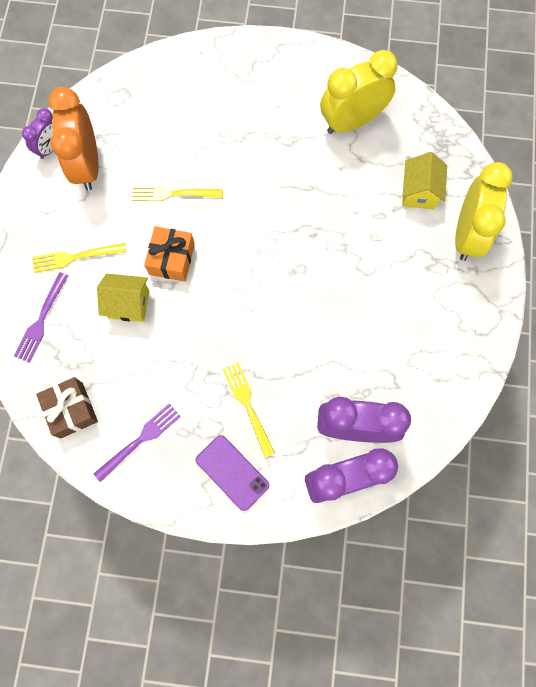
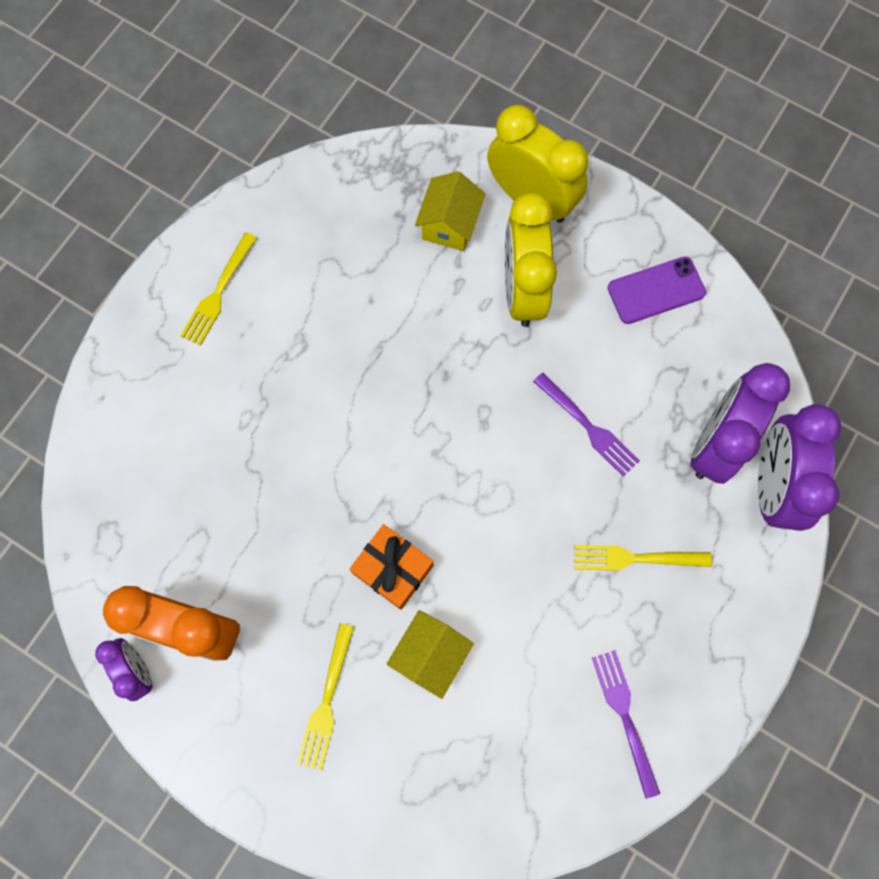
camera: 65 degrees left, 0 degrees up
purple fork [14,272,68,363] -> purple fork moved to [533,373,640,477]
brown gift [36,377,98,438] -> none
yellow fork [132,186,223,201] -> yellow fork moved to [180,232,257,346]
purple phone [196,435,269,511] -> purple phone moved to [608,256,706,324]
yellow clock [320,50,398,134] -> yellow clock moved to [505,192,557,327]
yellow house [402,152,447,210] -> yellow house turned 75 degrees clockwise [415,171,485,251]

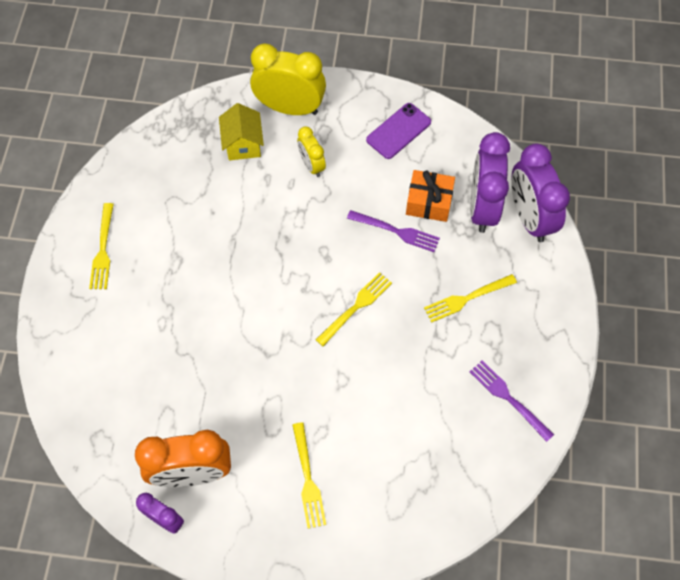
camera: 25 degrees left, 10 degrees down
orange gift [349,524,434,610] -> orange gift moved to [406,170,455,222]
yellow house [387,610,474,699] -> none
yellow clock [505,192,557,327] -> yellow clock [297,127,326,177], size x0.54
none -> yellow fork [316,272,392,346]

